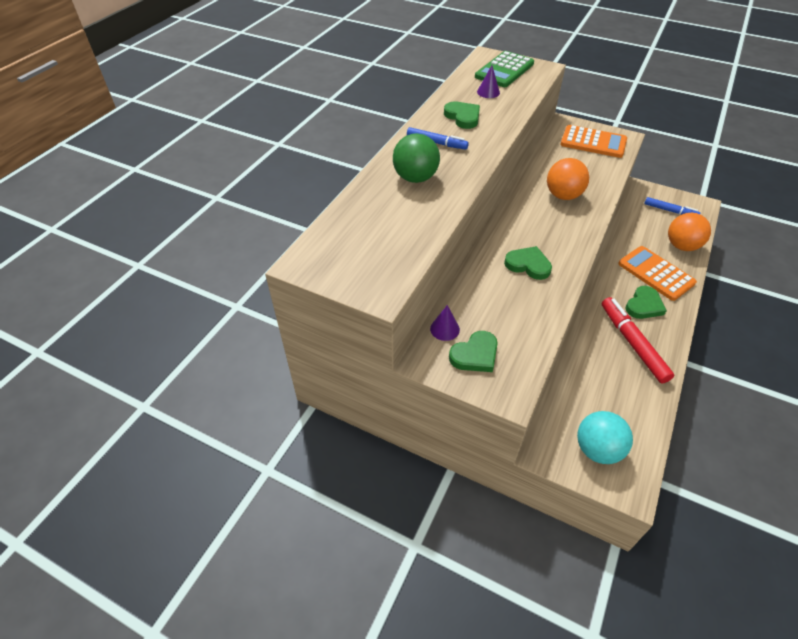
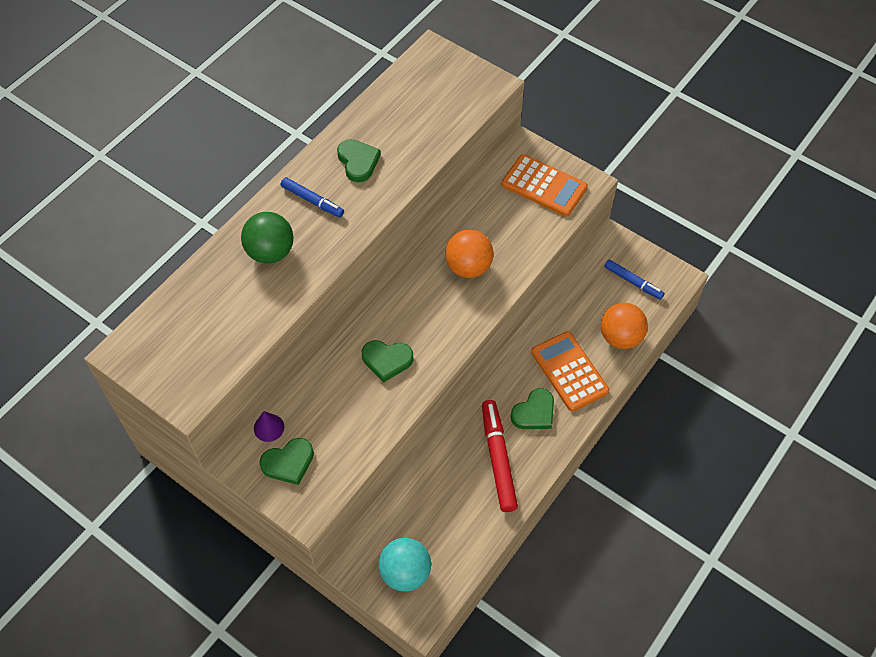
camera: 10 degrees right, 10 degrees up
green calculator [475,51,534,87] -> none
purple cone [477,65,500,98] -> none
green heart [504,246,552,280] -> green heart turned 150 degrees clockwise [362,340,413,383]

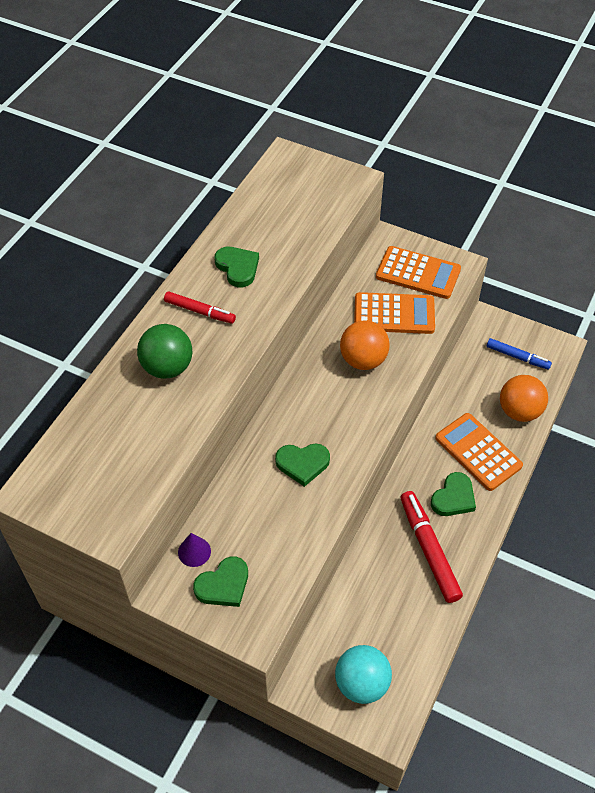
camera: 10 degrees left, 5 degrees down
blue marker [281,177,344,217] -> red marker [164,291,236,324]
none -> orange calculator [354,292,435,334]

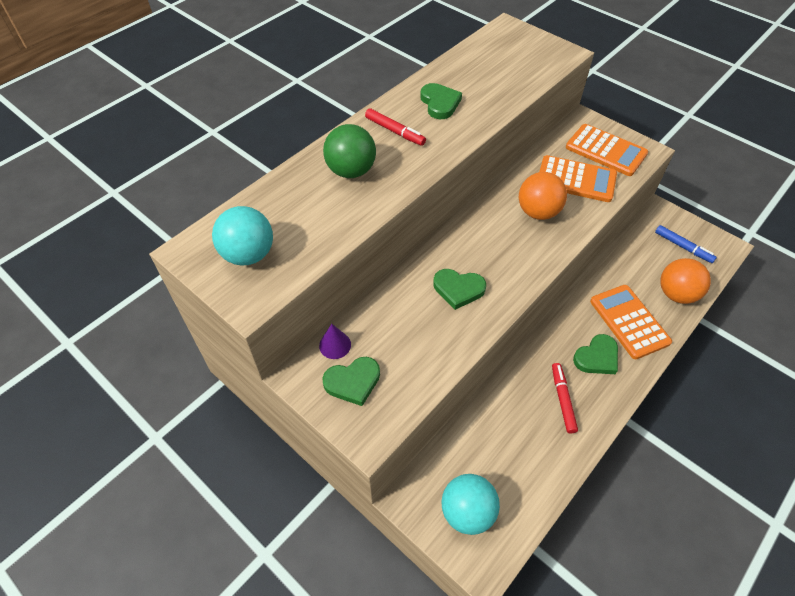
camera: 15 degrees right, 0 degrees up
red marker [401,491,463,603] -> red marker [552,363,578,433], size x0.62
none -> turquoise ball [212,206,273,265]

